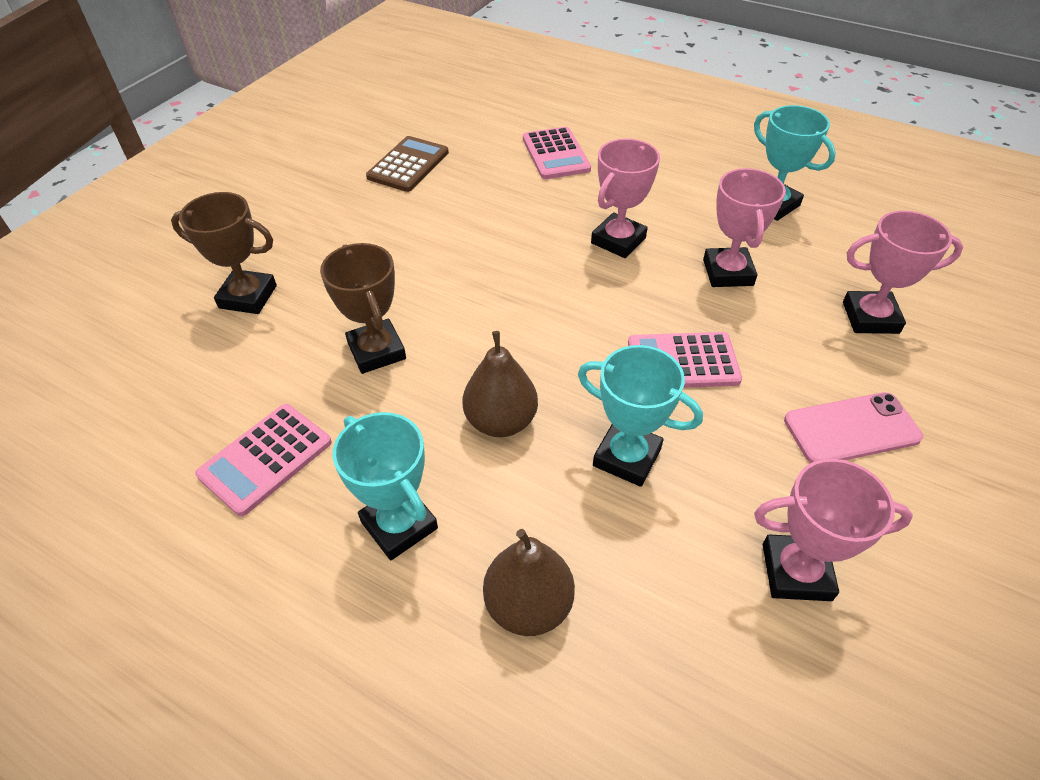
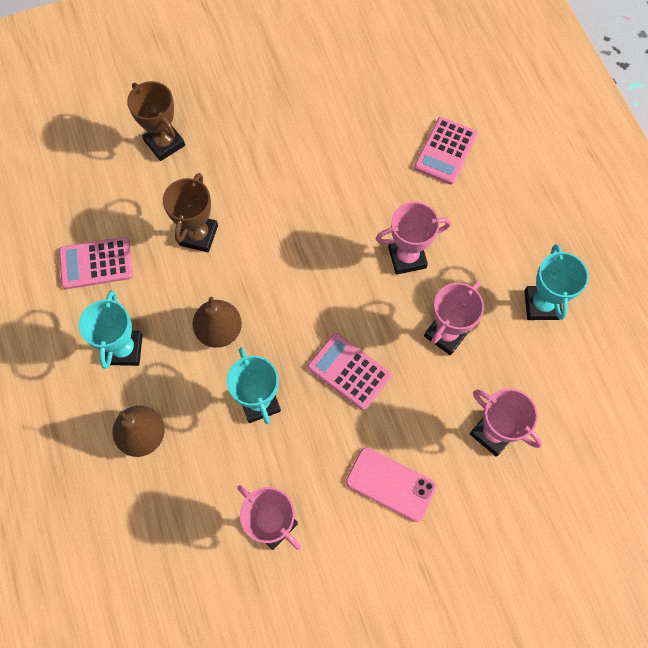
camera: 40 degrees right, 20 degrees up
brown calculator [366,136,449,192] -> none

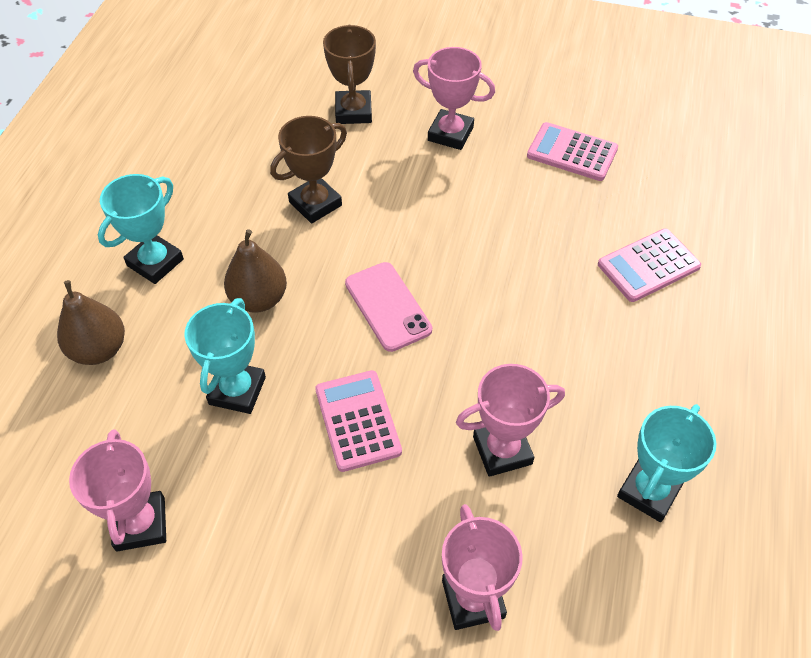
camera: 35 degrees right, 15 degrees down
pink calculator [59,237,133,289] -> pink calculator moved to [527,122,618,181]
pink phone [346,447,437,522] -> pink phone moved to [345,262,432,352]
pink trophy [376,202,451,275] -> pink trophy moved to [413,47,495,150]

